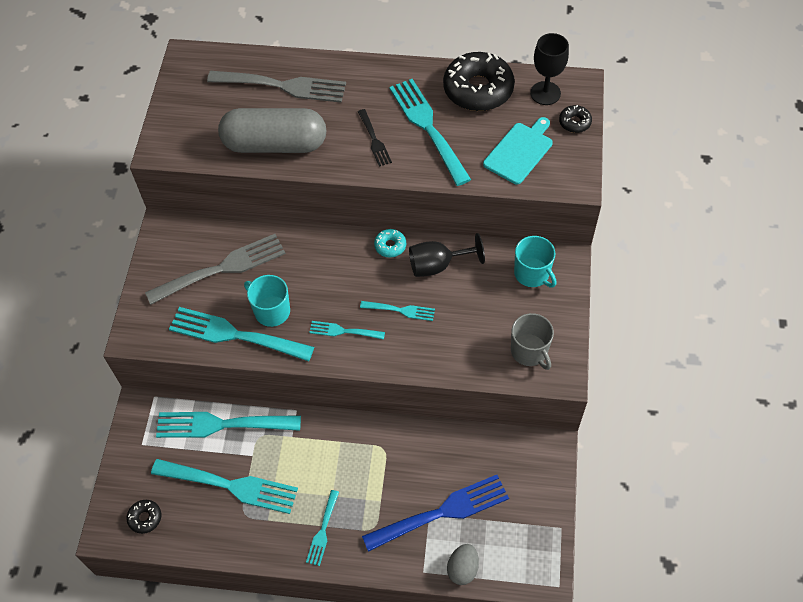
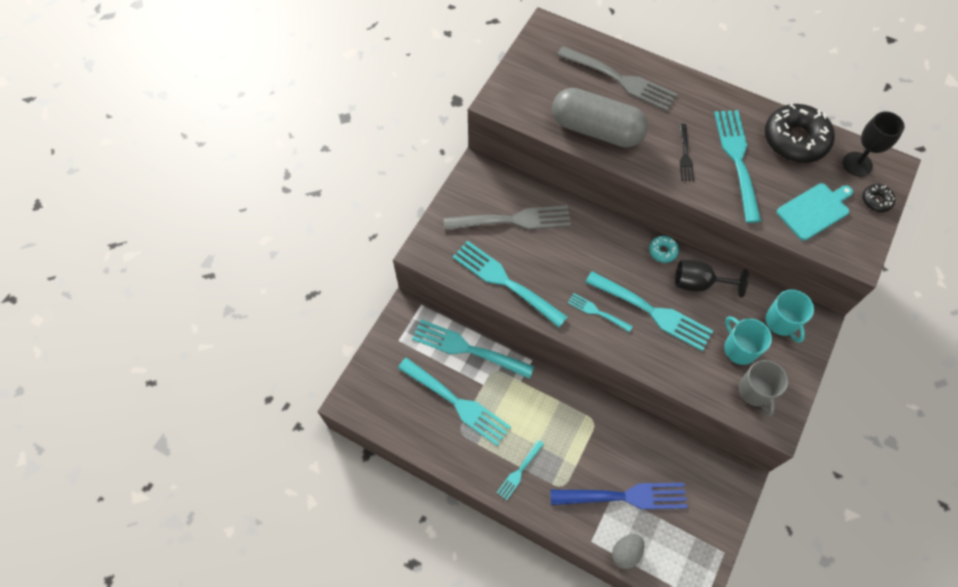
camera: 20 degrees right, 5 degrees up
black donut [126,500,161,534] -> none
turquoise mug [244,275,290,327] -> turquoise mug moved to [724,316,772,365]
turquoise fork [360,301,435,321] -> turquoise fork [586,271,713,351], size x1.96

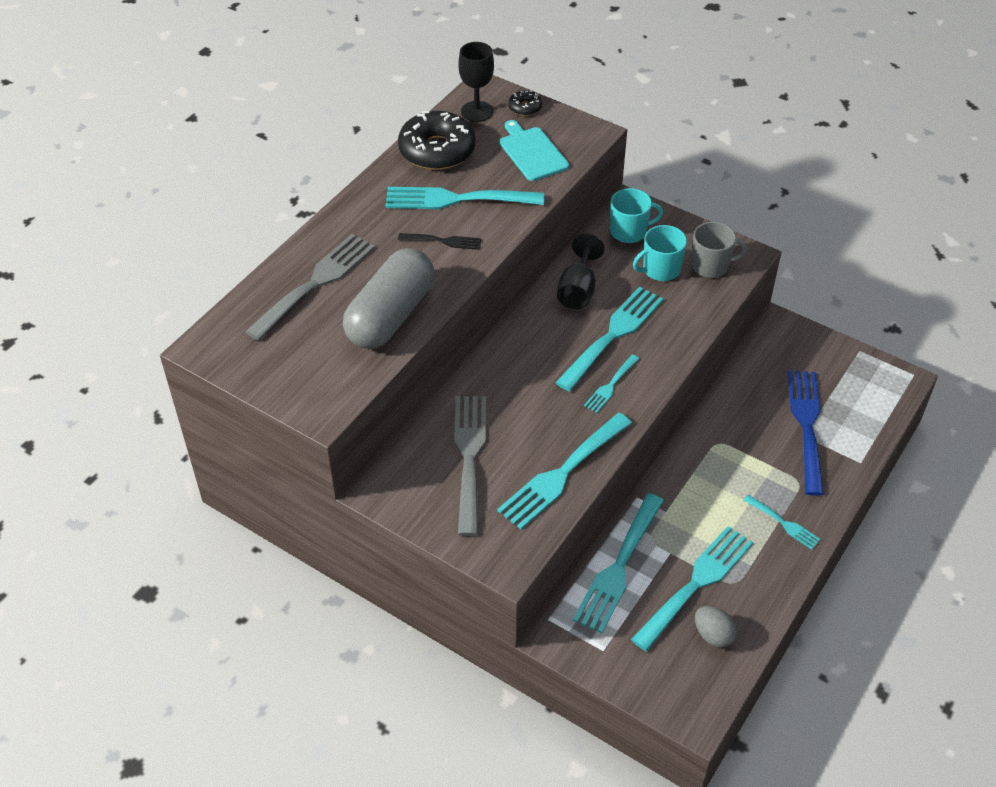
camera: 85 degrees left, 15 degrees down
grey egg [612,534,644,569] -> grey egg moved to [695,606,737,647]
turquoise donut [649,236,679,263] -> none

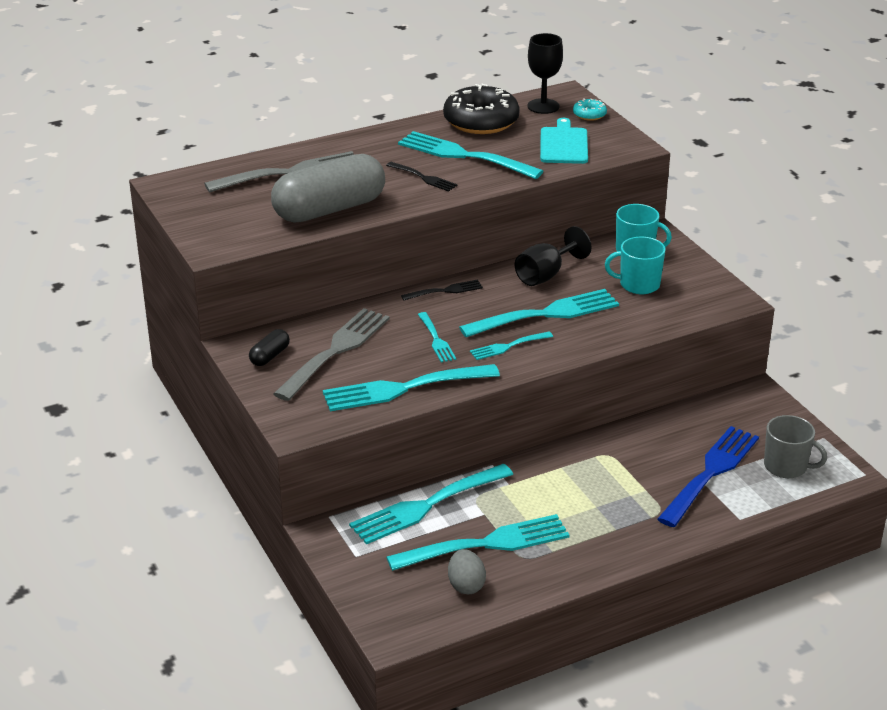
camera: 30 degrees right, 15 degrees down
black donut [508,90,542,116] -> turquoise donut [573,98,607,121]
grey mug [691,222,747,278] -> grey mug moved to [764,415,827,478]
turquoise fork [743,495,821,550] -> turquoise fork moved to [418,312,456,362]
none -> black capsule [249,329,290,366]
none -> black fork [401,279,483,301]

